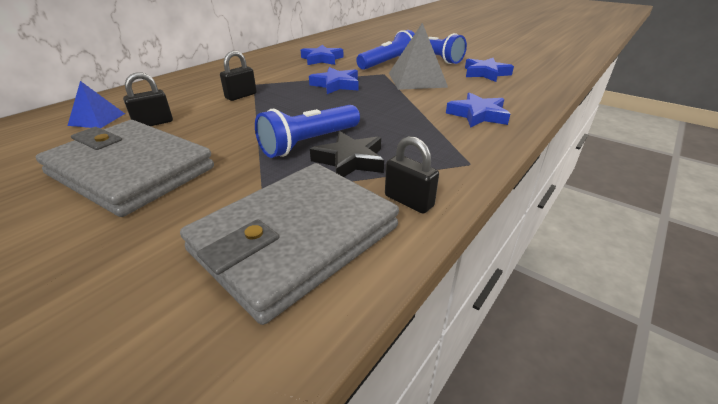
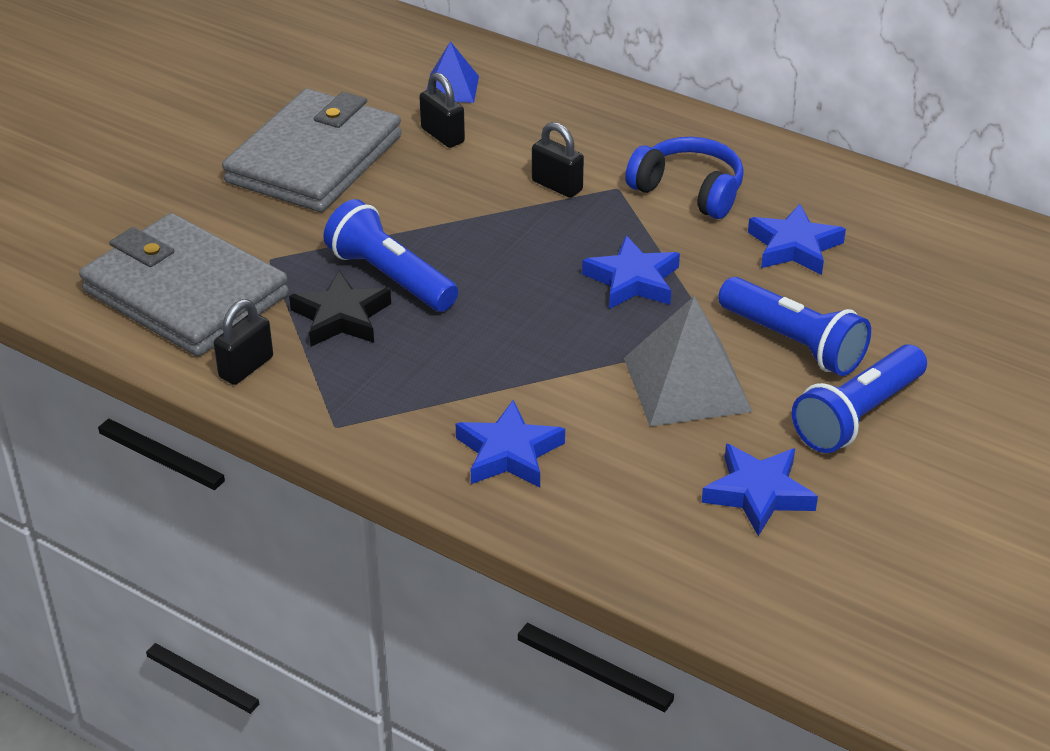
camera: 85 degrees right, 5 degrees up
none -> blue headphones [625,137,744,219]

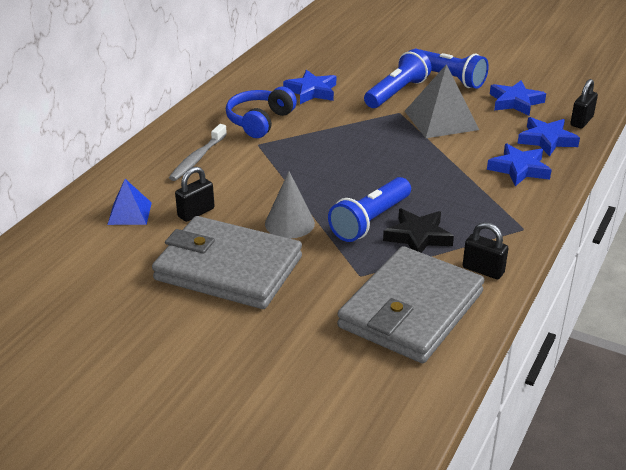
camera: 95 degrees left, 5 degrees down
black padlock [532,122,584,198] -> black padlock moved to [570,79,598,128]
blue star [582,236,680,309] -> blue star moved to [517,117,580,157]
none -> grey toothbrush [169,124,227,181]
none -> grey cone [265,171,315,238]

